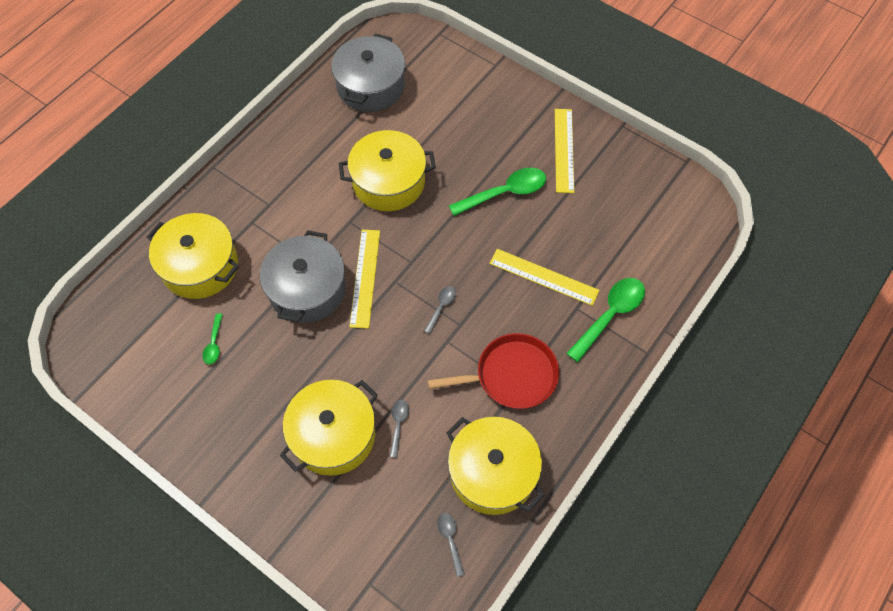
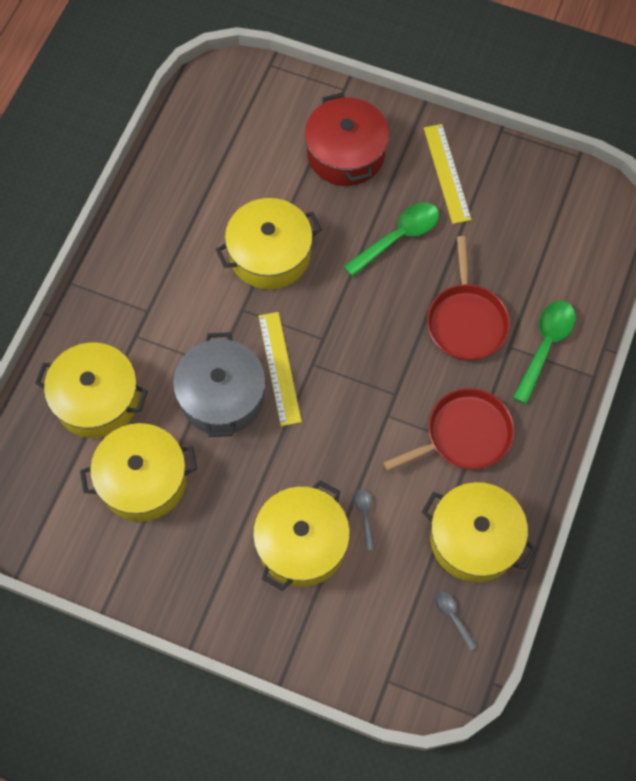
camera: 15 degrees left, 5 degrees up
green spoon [202,313,223,364] -> yellow pot [80,423,197,522]
grey pot [331,33,405,112] -> none
grey spoon [424,286,456,334] -> none
yellow ruler [489,249,599,306] -> red pan [427,236,510,360]
none -> red pot [305,93,389,186]

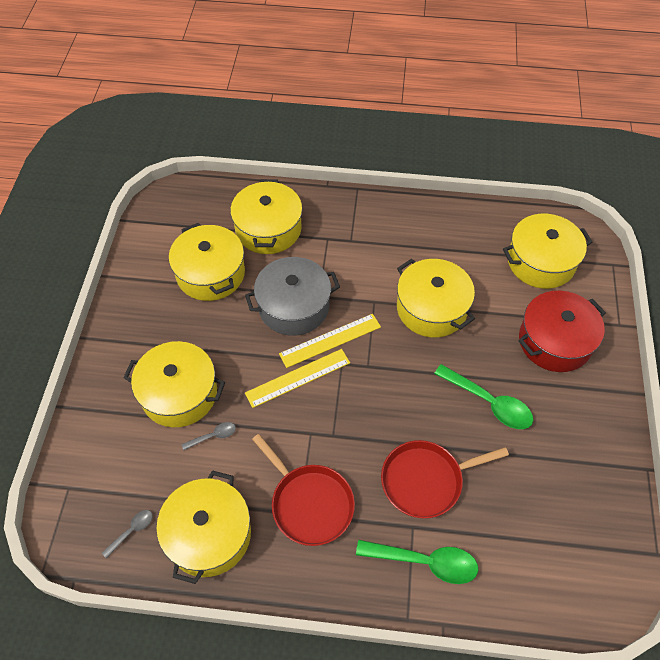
camera: 75 degrees right, 10 degrees down
yellow ruler [424,124,472,224] -> yellow ruler moved to [245,349,350,408]
none -> yellow pot [503,214,593,289]

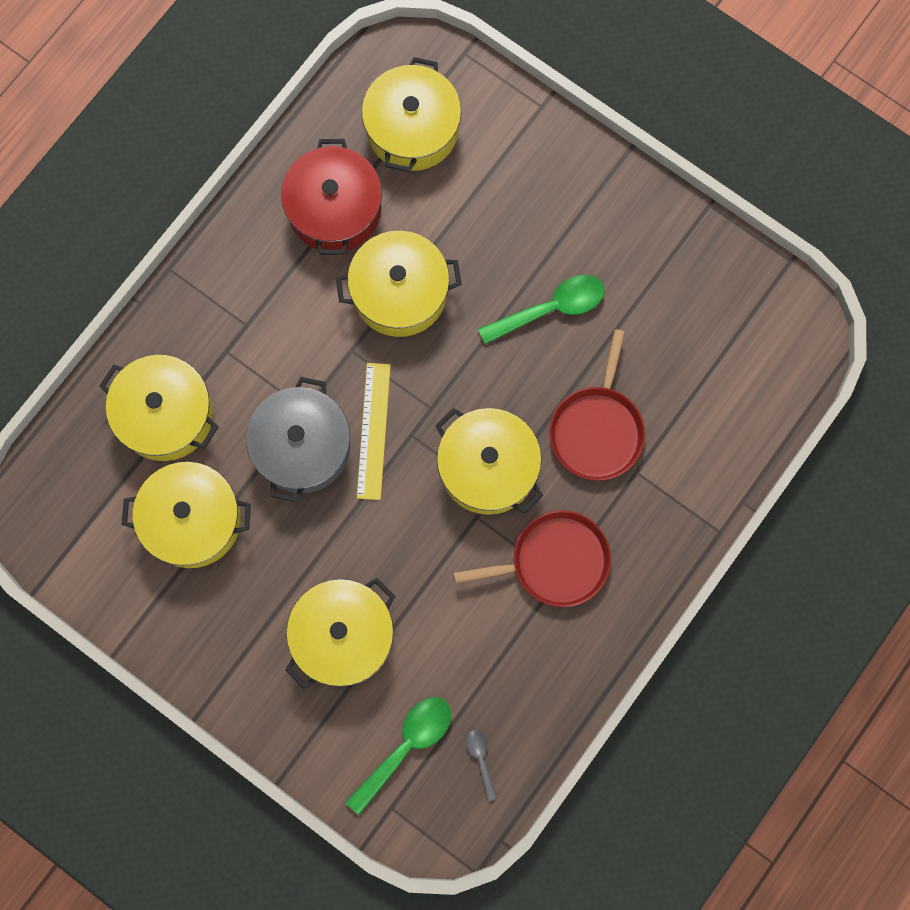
camera: 60 degrees left, 20 degrees up
yellow pot [156,470,251,584] -> yellow pot moved to [435,408,543,515]
grey spoon [181,422,236,450] -> none
yellow ruler [245,349,350,408] -> none
green spoon [356,540,478,584] -> green spoon moved to [345,697,451,815]
red pot [519,291,606,372] -> red pot moved to [281,139,382,255]

